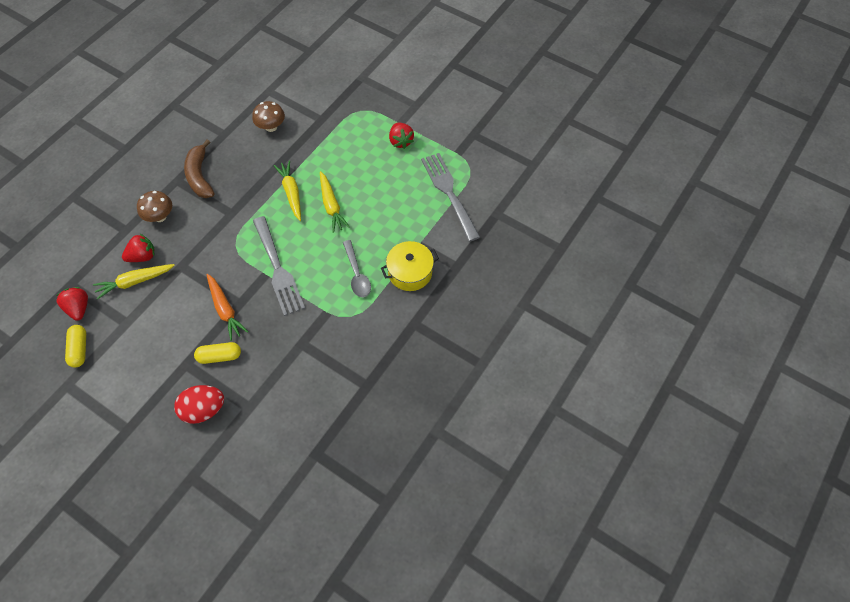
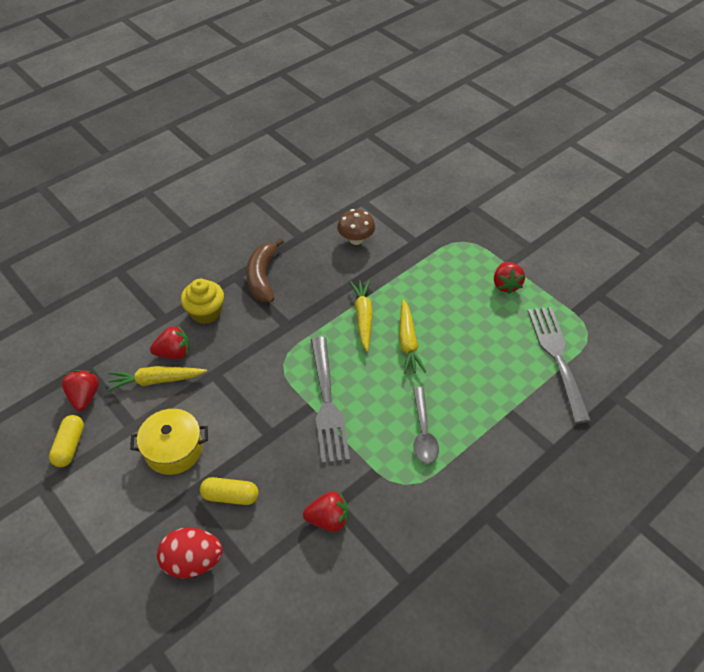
camera: 15 degrees right, 10 degrees down
brown mushroom [137,191,172,222] -> yellow cupcake [181,279,224,324]
orange carrot [206,274,248,341] -> none
yellow pot [381,241,439,291] -> yellow pot moved to [130,409,208,475]
none -> red strawberry [303,491,348,532]

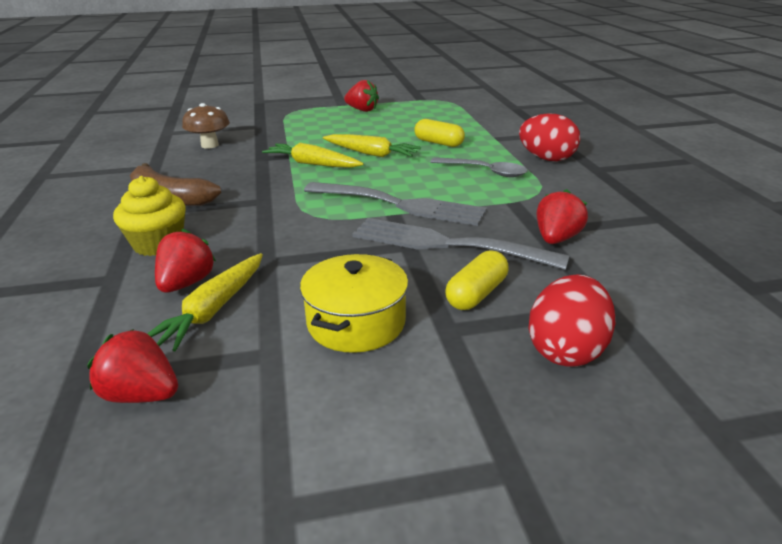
camera: 60 degrees left, 20 degrees down
yellow capsule [49,415,84,467] -> yellow capsule moved to [414,119,465,147]
grey fork [528,307,591,423] -> grey fork moved to [352,218,570,270]
none -> red egg [519,113,580,161]

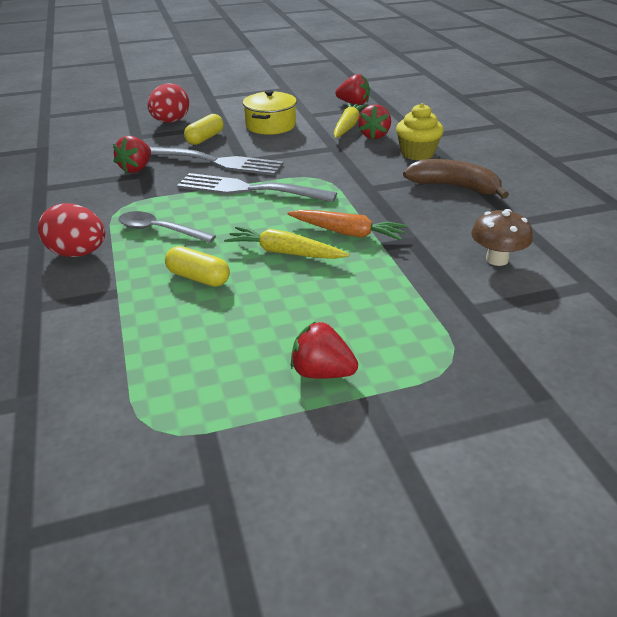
camera: 175 degrees right, 5 degrees up
yellow carrot [262,143,364,168] -> orange carrot [287,210,407,240]

